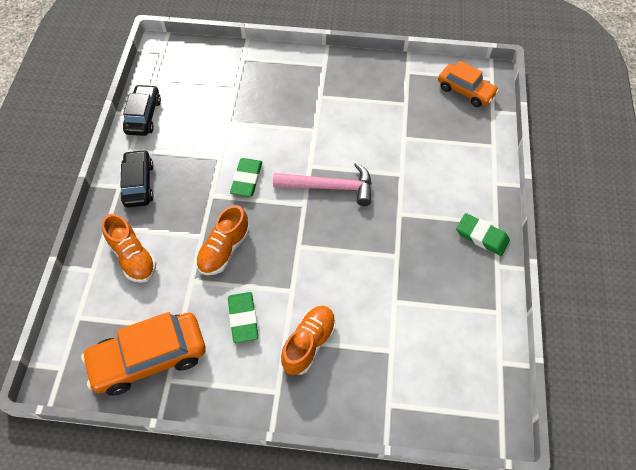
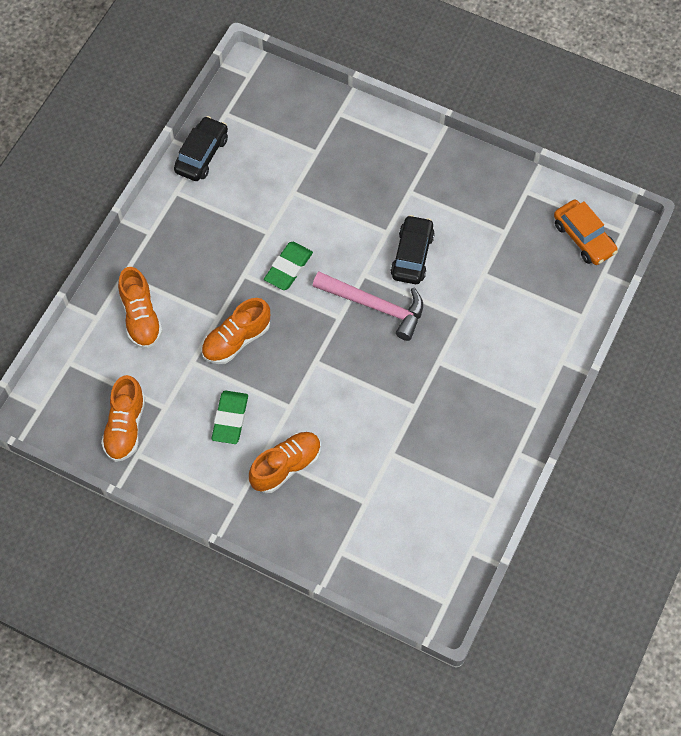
camera: 20 degrees right, 5 degrees up
orange car [81,312,206,396] -> orange shoe [101,375,145,462]
black car [120,149,154,208] -> black car moved to [390,215,435,284]
green eraser [456,213,510,256] -> none

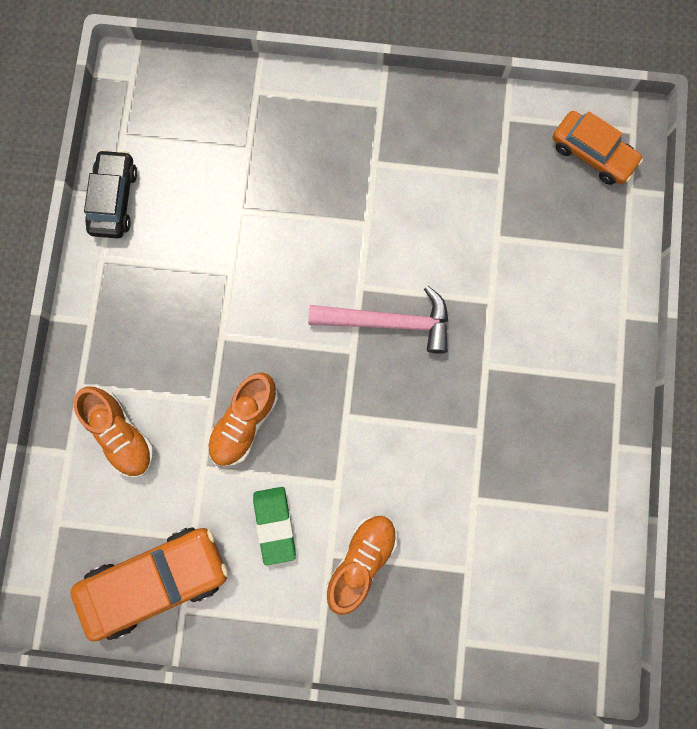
camera: 20 degrees left, 15 degrees up
orange shoe [101,375,145,462] -> orange car [70,528,229,642]
green eraser [264,242,313,290] -> none
black car [390,215,435,284] -> none

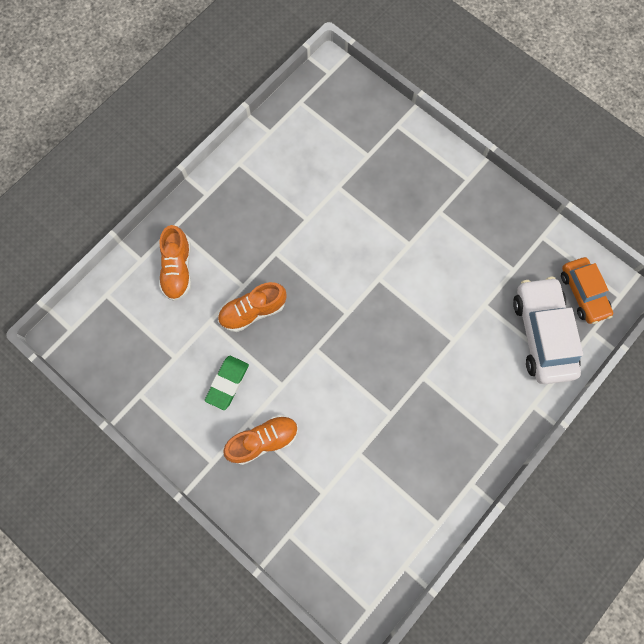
camera: 35 degrees right, 5 degrees down
orange car [70,528,229,642] -> none
black car [84,149,137,238] -> none
pink hammer [308,286,448,354] -> none
none -> white car [513,277,583,384]

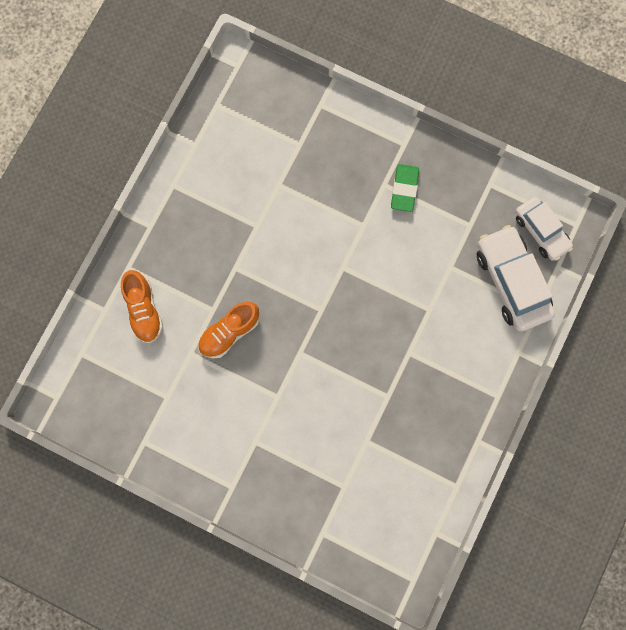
camera: 15 degrees left, 5 degrees up
green eraser [205,356,249,410] -> green eraser moved to [391,164,419,212]
orange shoe [223,415,298,465] -> none
orange car [561,257,613,324] -> white car [516,197,573,261]

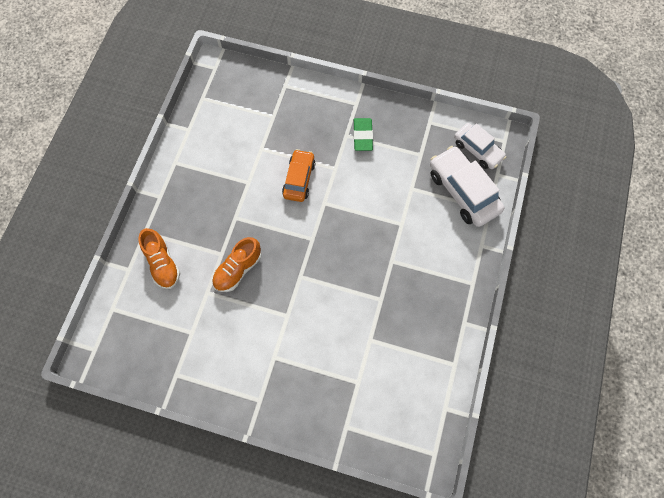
camera: 10 degrees left, 10 degrees down
none -> orange car [282,149,316,202]

